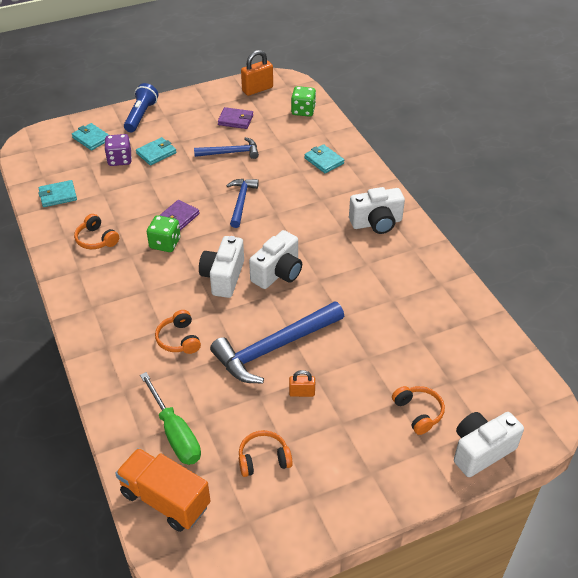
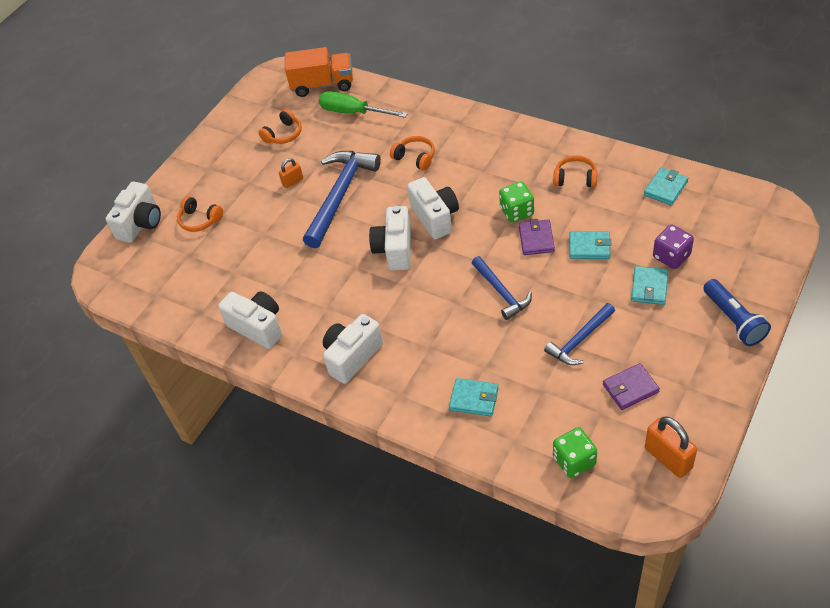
camera: 150 degrees right, 5 degrees up
turquoise wallet [72,123,109,151] -> turquoise wallet moved to [569,231,611,259]
orange padlock [241,50,273,96] -> orange padlock turned 60 degrees counterclockwise [645,417,697,478]
none -> white camera [218,291,282,349]

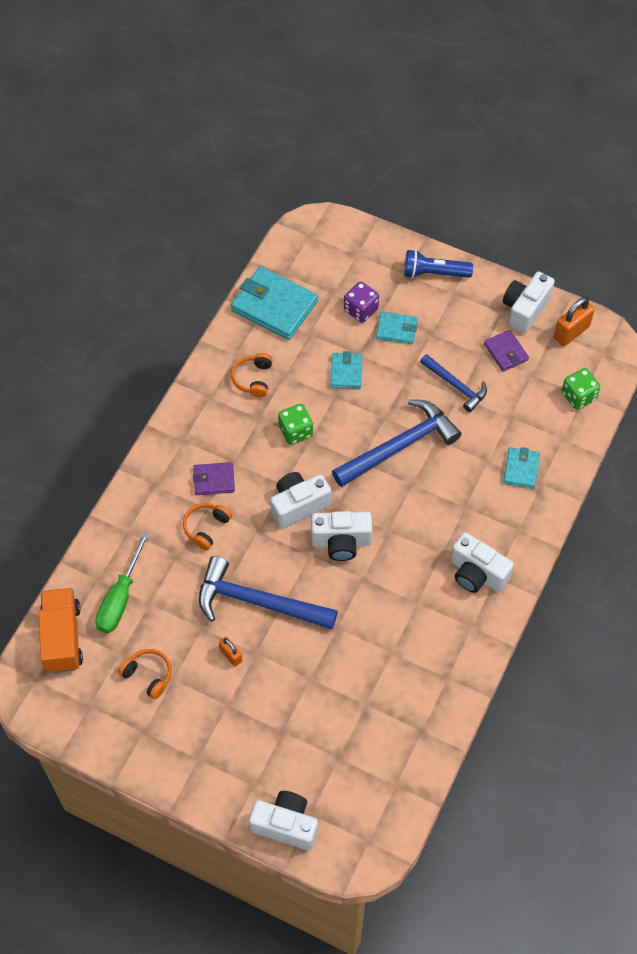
camera: 100 degrees left, 10 degrees up
orange headphones [177,196,223,232] -> none
white camera [218,291,282,349] -> white camera moved to [503,271,555,334]
blue hammer [472,256,532,320] -> blue hammer [332,399,461,487], size x1.72
purple wallet [519,219,555,255] -> purple wallet moved to [193,462,235,495]
turquoise wallet [644,168,688,205] -> turquoise wallet [231,266,318,340], size x1.87
blue flashlight [703,279,771,346] -> blue flashlight turned 150 degrees counterclockwise [404,249,473,278]

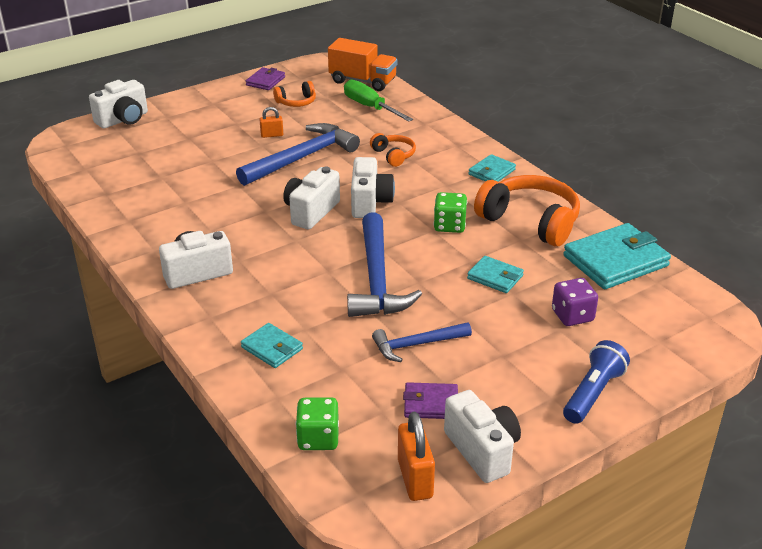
camera: 120 degrees right, 25 degrees down
purple wallet [193,462,235,495] -> purple wallet moved to [246,67,285,90]
orange headphones [231,353,273,398] -> orange headphones [474,175,580,247], size x1.98
turquoise wallet [376,312,418,344] -> turquoise wallet moved to [468,154,516,182]

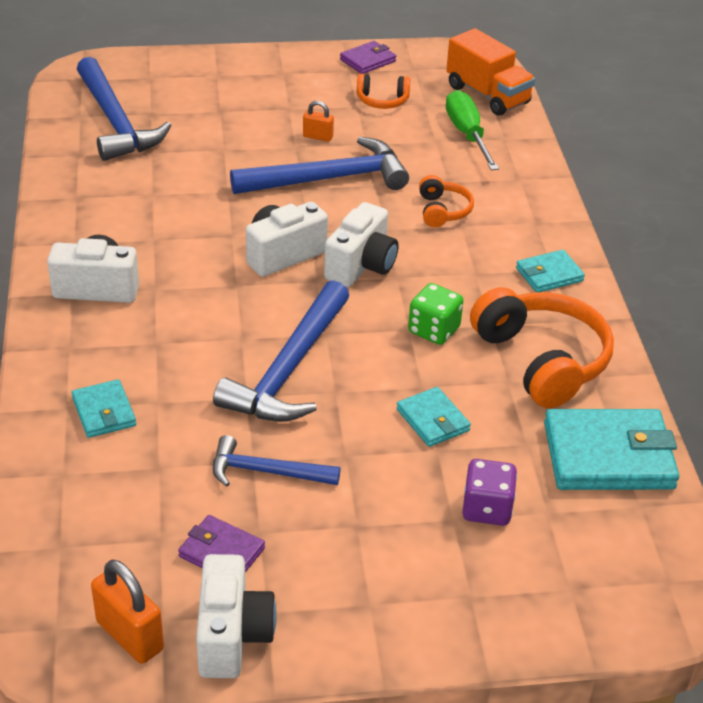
camera: 25 degrees right, 5 degrees up
white camera [89,80,148,128] -> none
green dice [296,397,339,450] -> none
orange padlock [398,412,435,501] -> orange padlock turned 60 degrees counterclockwise [91,560,164,664]
blue flashlight [563,340,630,424] -> none
none -> blue hammer [77,57,172,161]

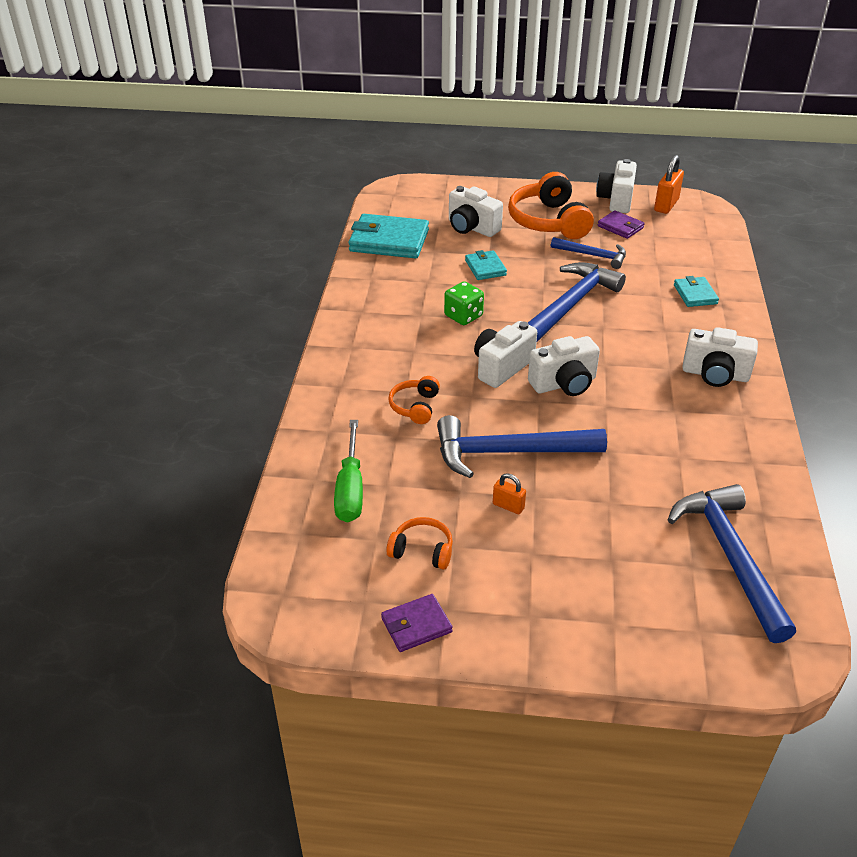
camera: 165 degrees left, 0 degrees up
orange padlock [91,560,164,664] -> orange padlock turned 60 degrees clockwise [654,155,684,214]
orange truck [446,28,535,116] -> none
purple dice [462,459,517,526] -> white camera [449,186,503,237]
orange headphones [470,287,614,408] -> orange headphones moved to [508,172,594,239]
turquoise wallet [516,250,585,292] -> none

